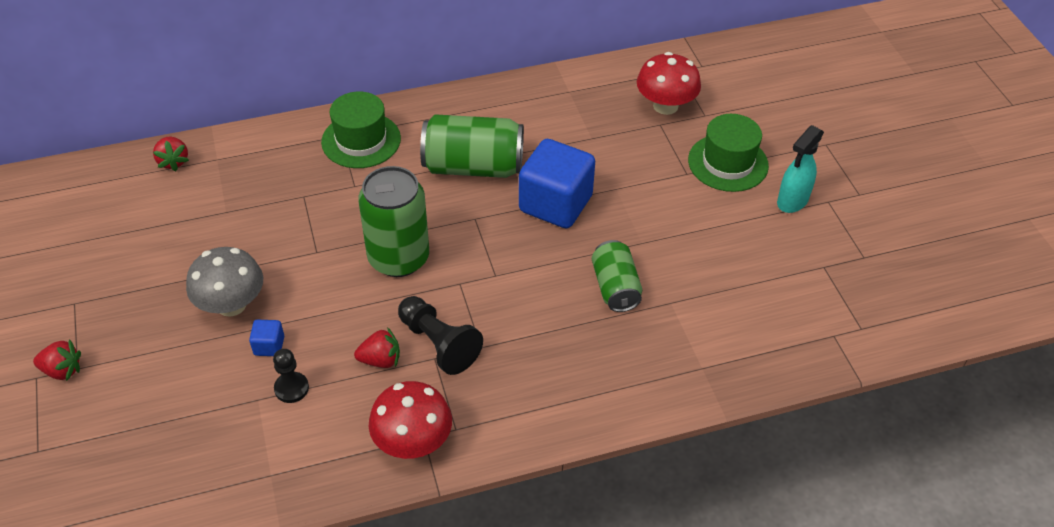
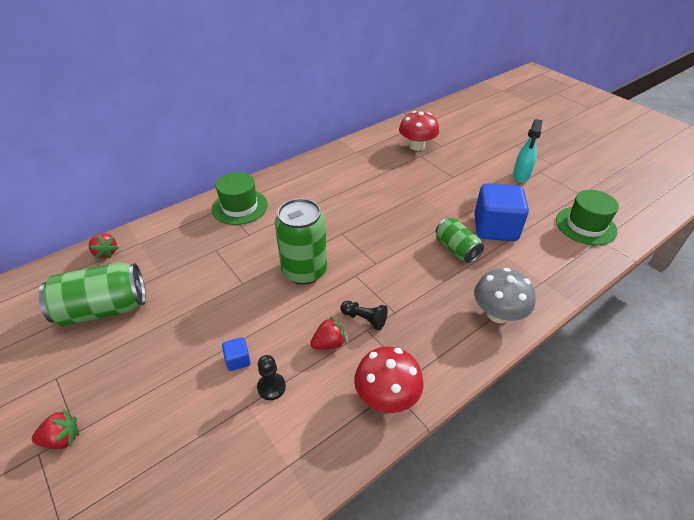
camera: 20 degrees left, 5 degrees down
grey mushroom [186,247,263,317] -> grey mushroom moved to [474,268,536,323]
black pawn [398,296,483,375] -> black pawn [340,301,388,331], size x0.63
green can [420,114,524,178] -> green can moved to [39,262,146,326]
blue cube [519,139,595,228] -> blue cube moved to [474,183,529,241]
green hat [688,114,769,192] -> green hat moved to [556,190,619,245]

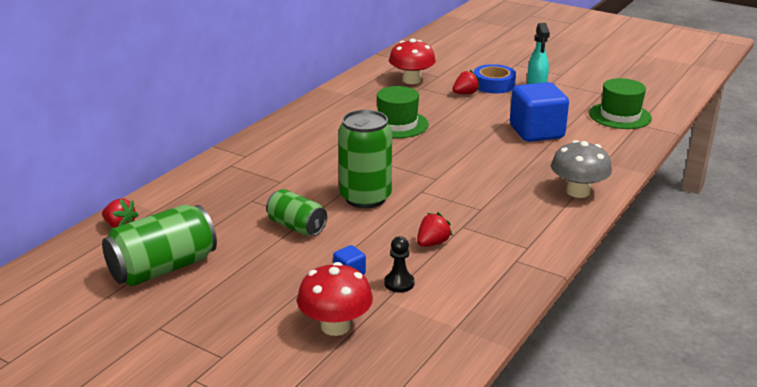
camera: 20 degrees left, 15 degrees down
red strawberry [32,409,79,449] -> red strawberry moved to [452,70,480,94]
green hat [212,172,268,225] -> green hat moved to [377,86,429,138]
black pawn [340,301,388,331] -> none
red mushroom [354,346,424,413] -> red mushroom moved to [297,262,373,336]
green can [436,218,484,263] -> green can moved to [266,189,327,236]
none -> blue tape [474,64,516,93]

